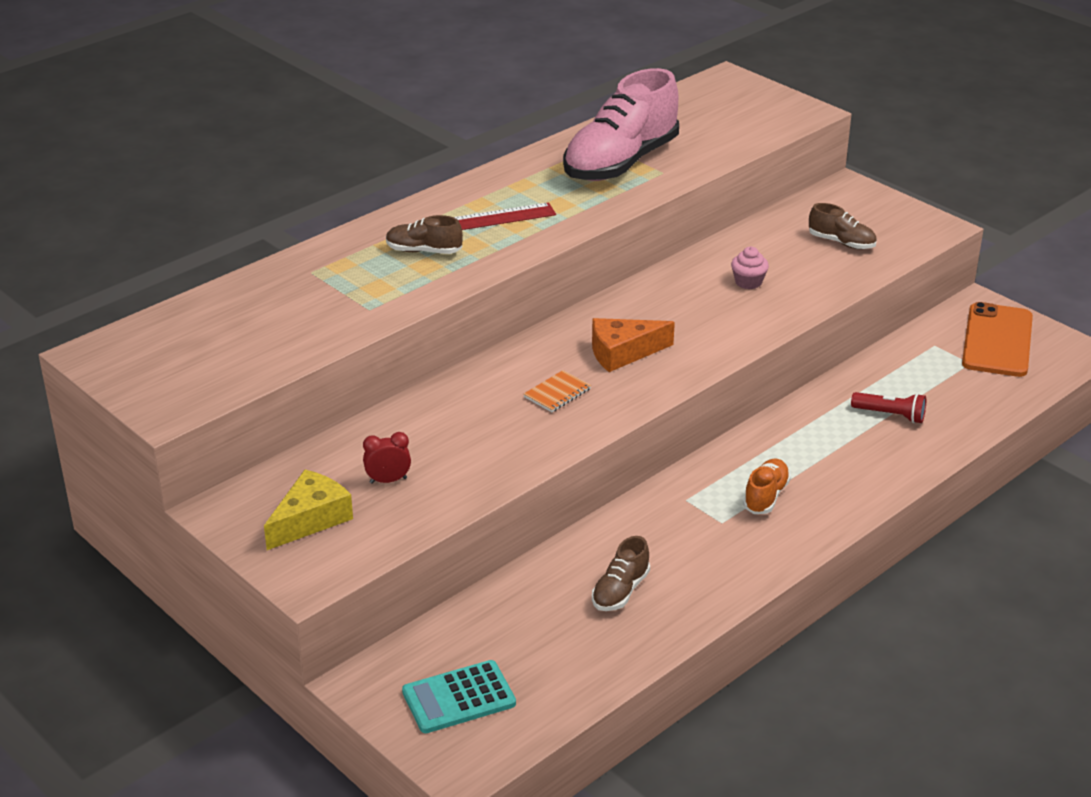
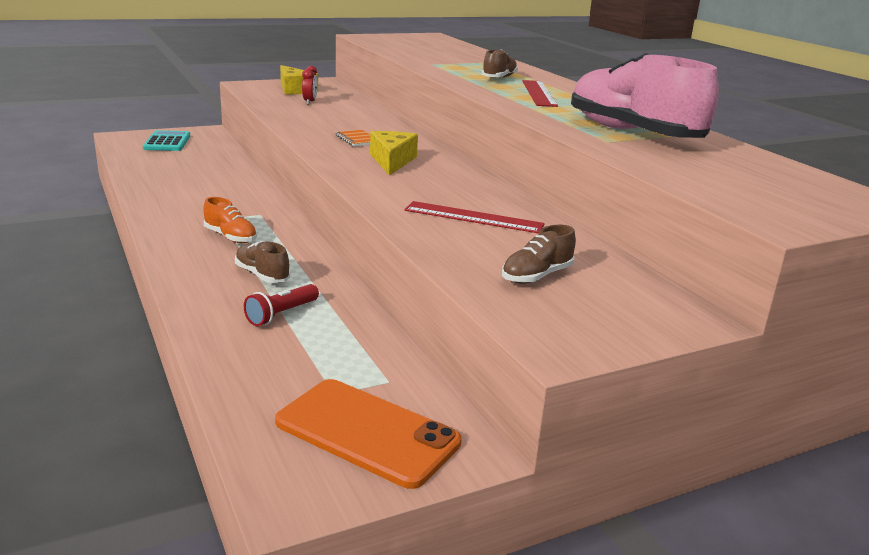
camera: 105 degrees right, 10 degrees down
orange cheese [592,318,675,372] -> yellow cheese [370,131,418,176]
brown shoe [592,536,650,611] -> brown shoe moved to [235,241,290,283]
pink cupcake [731,247,769,289] -> red ruler [404,201,545,234]

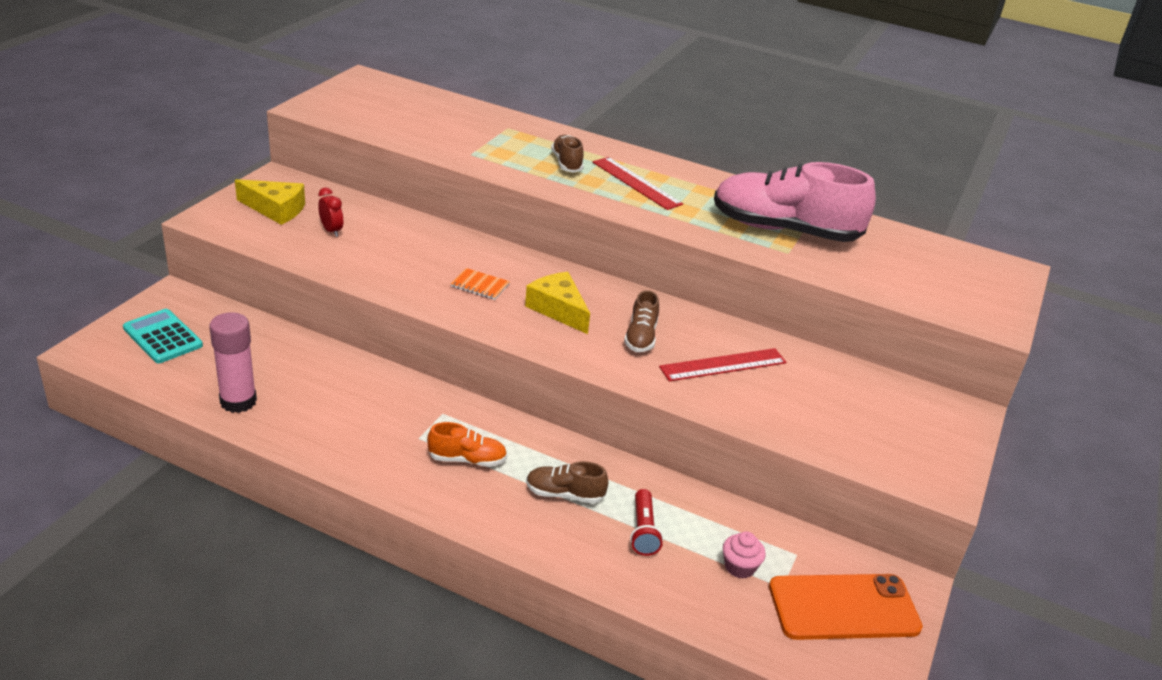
camera: 40 degrees left, 10 degrees up
brown shoe [502,225,576,284] -> brown shoe moved to [624,290,659,352]
none -> pink glue stick [209,312,257,413]
none -> pink cupcake [723,532,766,579]

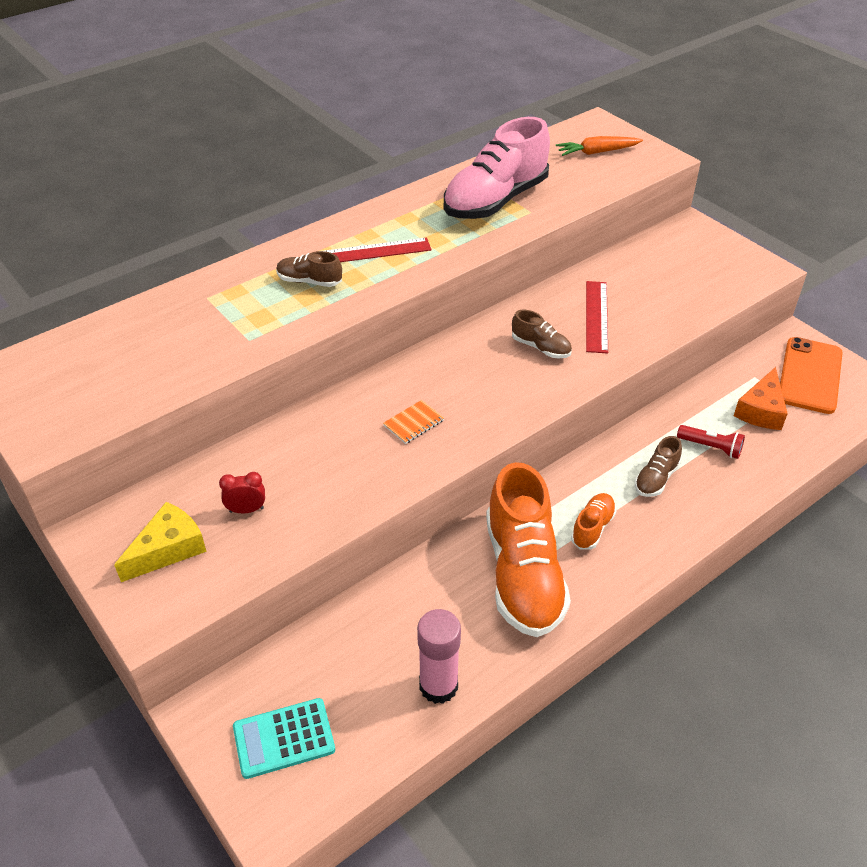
camera: 60 degrees left, 10 degrees up
yellow cheese [525,272,590,334] -> none
pink cupcake [723,532,766,579] -> orange cheese [734,367,788,430]
none -> orange shoe [486,462,571,637]
none -> orange carrot [556,136,643,156]

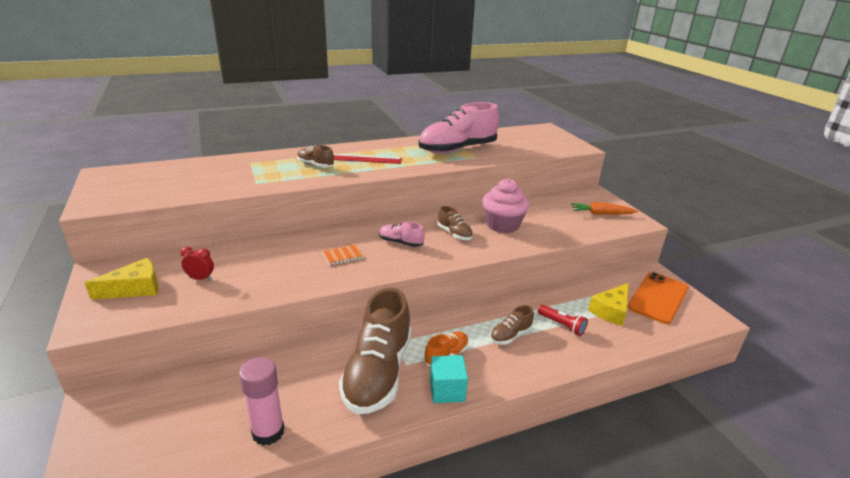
camera: 15 degrees right, 15 degrees down
turquoise calculator [233,698,335,779] -> none
orange shoe [486,462,571,637] -> brown shoe [339,288,411,414]
orange carrot [556,136,643,156] -> orange carrot moved to [571,202,638,215]
red ruler [586,281,608,354] -> pink cupcake [482,179,529,233]
orange cheese [734,367,788,430] -> yellow cheese [588,283,629,326]
none -> pink shoe [379,222,425,247]
none -> turquoise cube [430,355,468,403]

